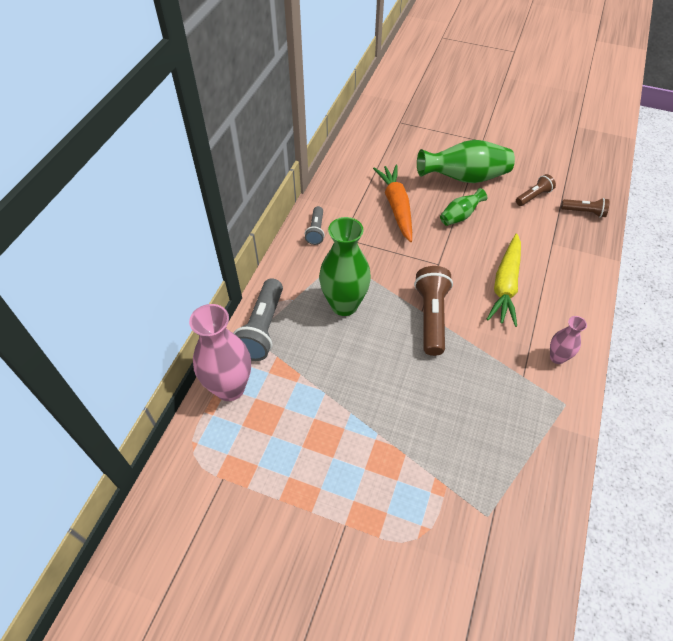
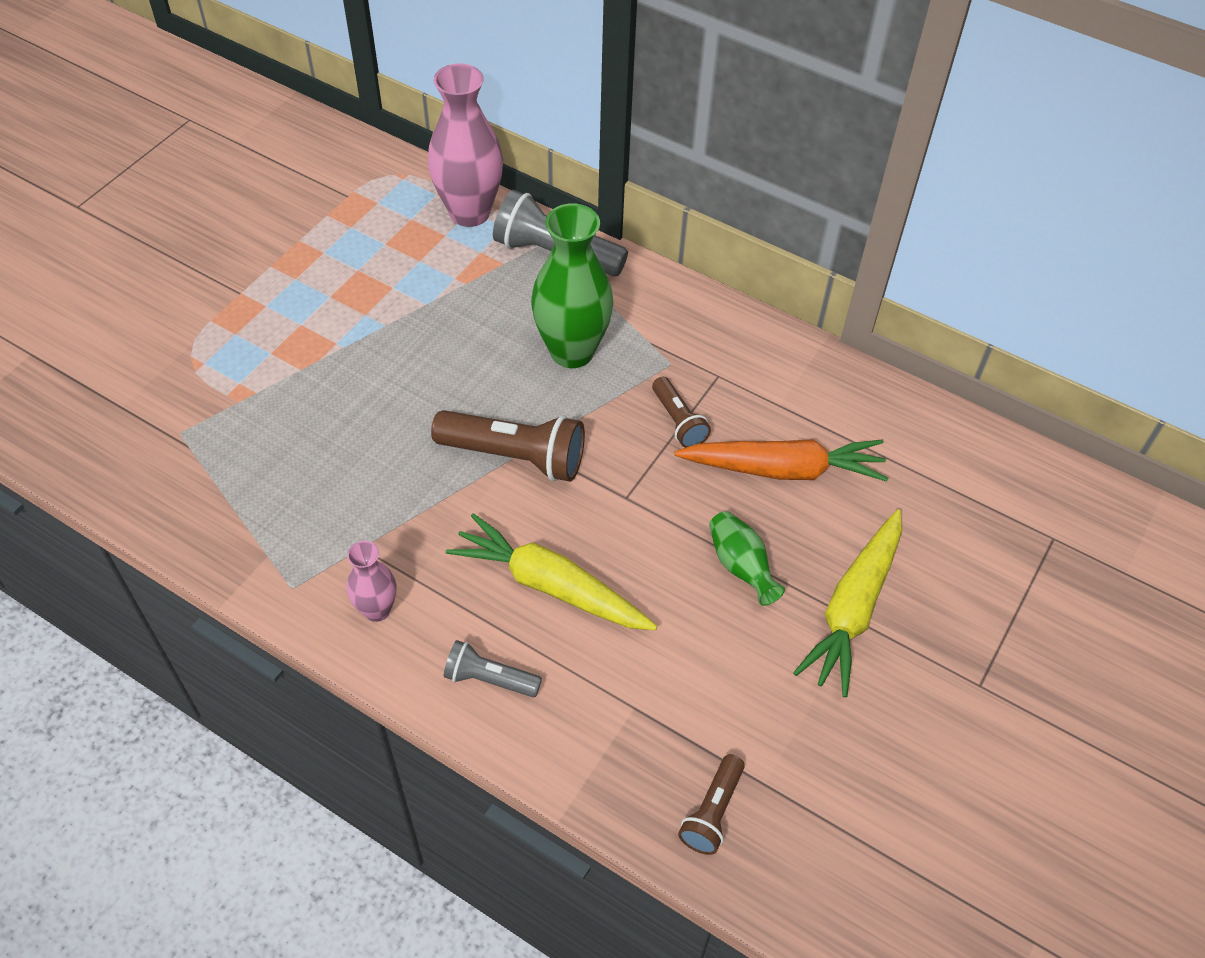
camera: 100 degrees right, 0 degrees up
grey flashlight [305,206,325,245] -> grey flashlight moved to [444,640,542,697]
green vase [417,140,515,183] -> yellow carrot [793,509,902,697]
brown flashlight [516,174,556,206] -> brown flashlight moved to [652,377,711,448]

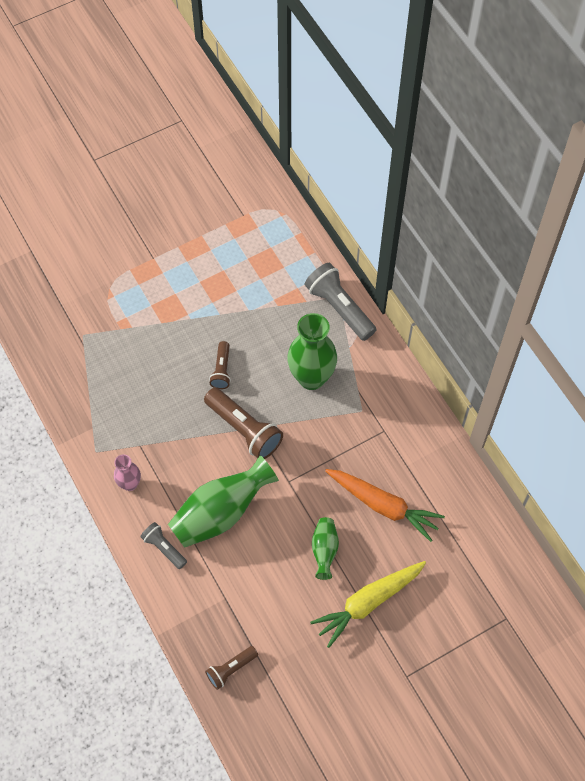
camera: 30 degrees right, 10 degrees up
pink vase [428,63,503,227] -> none
yellow carrot [446,513,657,630] -> green vase [168,455,279,548]
brown flashlight [652,377,711,448] -> brown flashlight moved to [209,341,231,389]

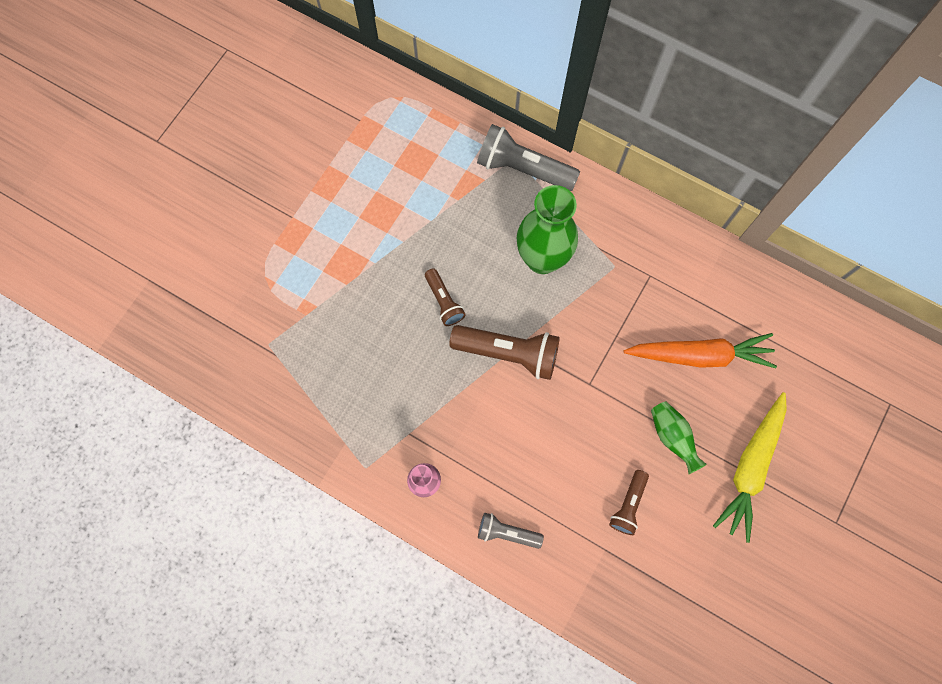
camera: 30 degrees left, 10 degrees up
green vase [168,455,279,548] -> none
brown flashlight [205,646,258,690] -> brown flashlight moved to [609,470,649,535]

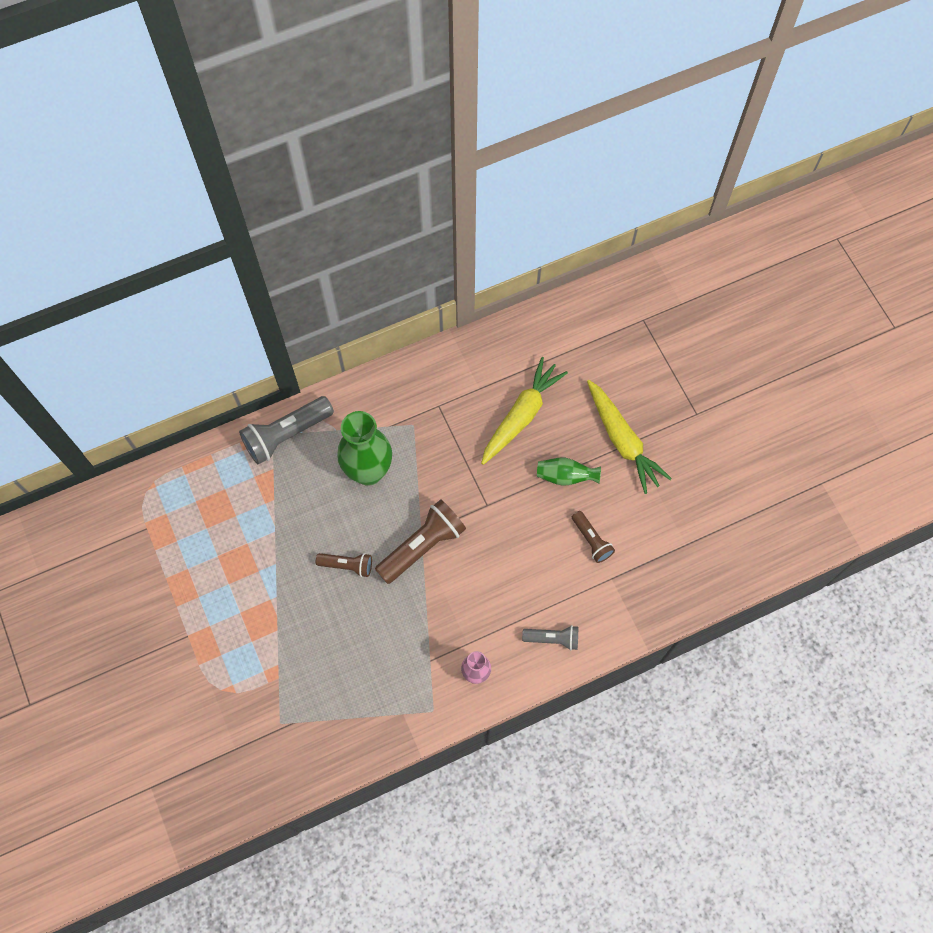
camera: 55 degrees left, 5 degrees down
grey flashlight [478,513,544,549] -> grey flashlight turned 135 degrees counterclockwise [522,625,578,650]
orange carrot [624,333,777,368] -> yellow carrot [481,357,568,465]

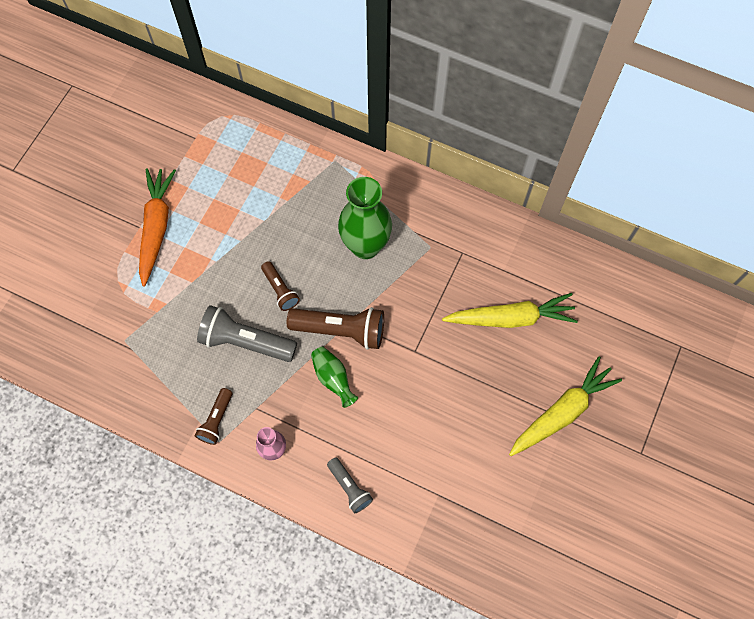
camera: 50 degrees right, 0 degrees up
grey flashlight [239,396,334,464] -> grey flashlight moved to [197,305,297,362]
green vase [537,458,601,486] -> green vase moved to [311,347,358,408]
brown flashlight [572,511,615,563] -> brown flashlight moved to [195,388,233,445]
yellow carrot [587,380,672,494] -> yellow carrot turned 150 degrees counterclockwise [509,357,622,456]
none -> orange carrot [139,168,176,287]

